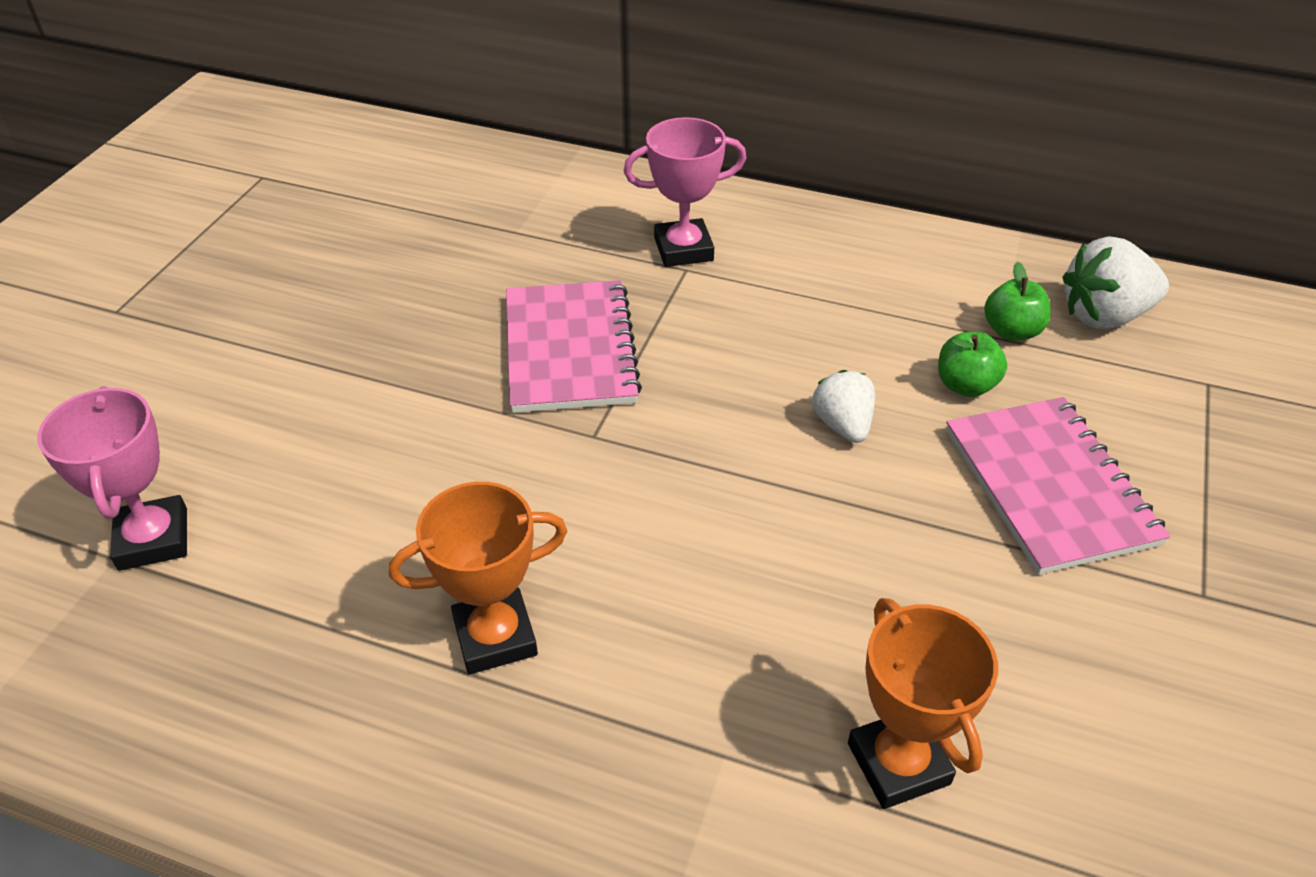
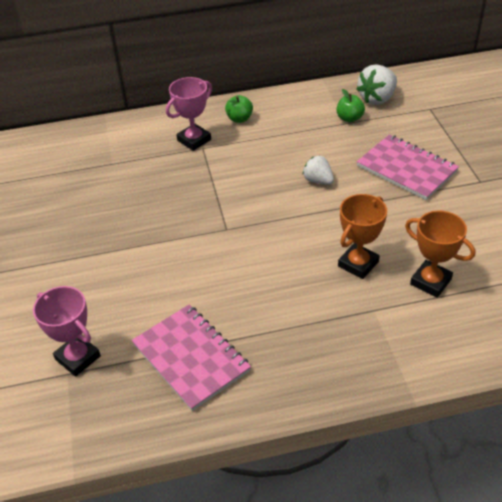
camera: 30 degrees left, 0 degrees up
orange trophy [389,482,567,674] -> orange trophy moved to [338,194,387,279]
pink notebook [506,280,642,413] -> pink notebook moved to [132,305,251,411]
green apple [938,332,1007,397] -> green apple moved to [225,95,253,123]

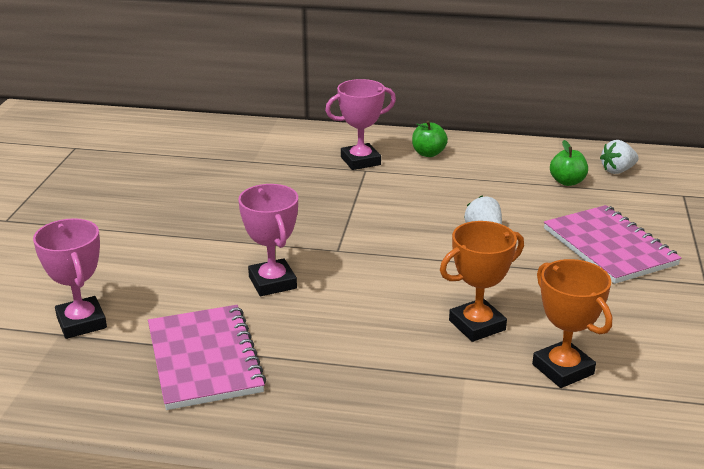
camera: 20 degrees right, 15 degrees down
white strawberry [357,64,397,105] -> white strawberry [600,140,639,174], size x0.64
none -> pink trophy [238,184,298,296]

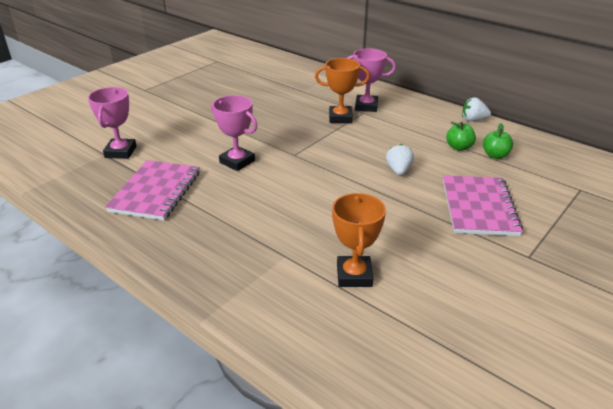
camera: 30 degrees right, 5 degrees up
pink trophy [238,184,298,296] -> pink trophy turned 60 degrees counterclockwise [211,95,257,171]
green apple [412,121,448,157] -> green apple moved to [446,122,476,151]
orange trophy [440,221,524,342] -> orange trophy moved to [315,58,370,123]
white strawberry [600,140,639,174] -> white strawberry moved to [462,97,491,121]

